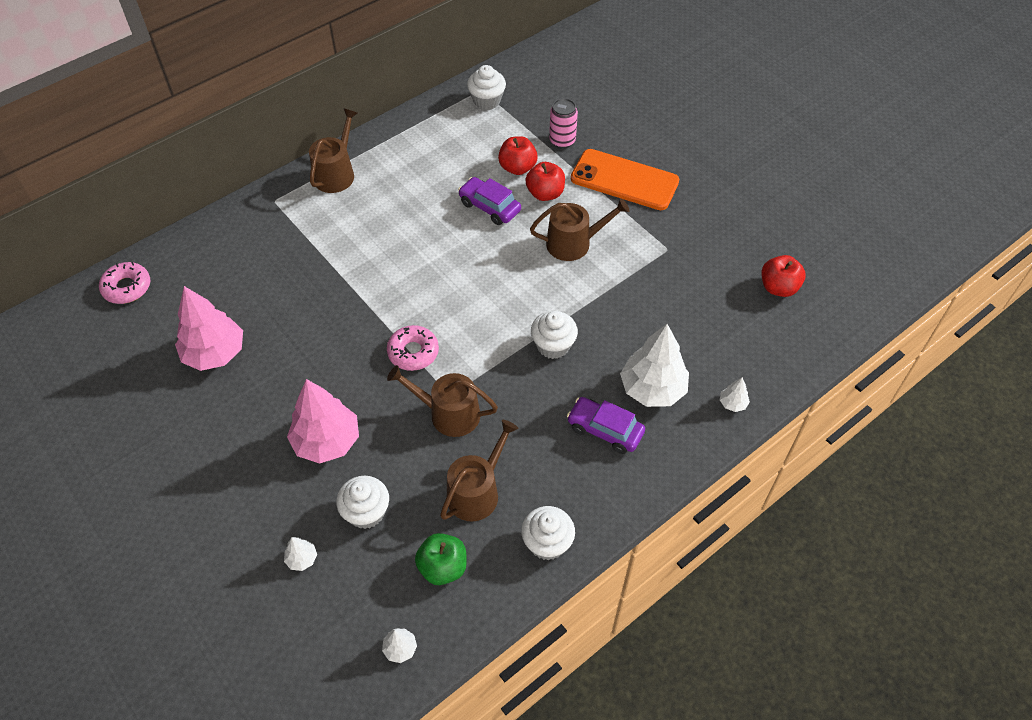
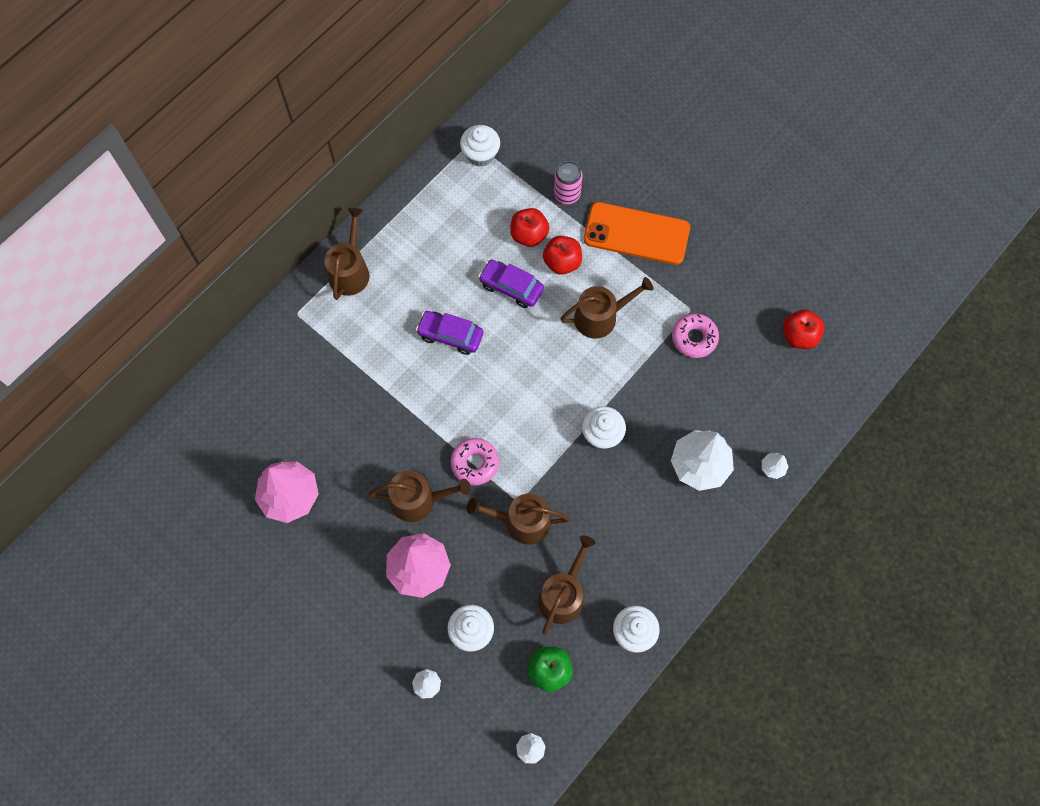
camera: 10 degrees left, 15 degrees up
pink donut [99,262,150,304] -> pink donut moved to [672,314,719,358]
purple car [567,397,645,454] -> purple car moved to [416,311,483,355]
none -> brown watering can [368,471,471,522]

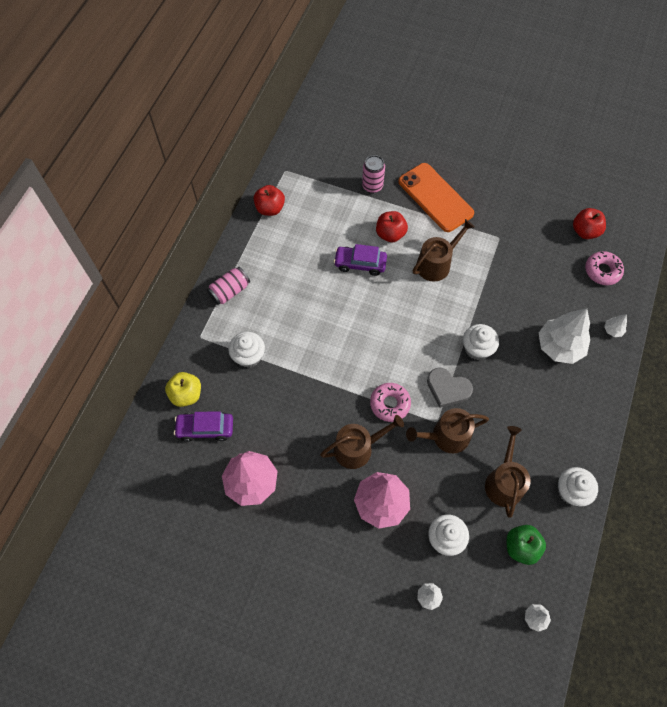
camera: 20 degrees left, 5 degrees down
brown watering can [324,208,369,300] -> pink can [207,267,250,305]
purple car [416,311,483,355] -> purple car moved to [174,411,233,442]
white cupcake [460,125,500,167] -> white cupcake moved to [229,332,265,368]
red apple [510,208,549,247] -> red apple moved to [254,185,285,216]
orange phone [584,202,690,265] -> orange phone turned 60 degrees clockwise [398,163,474,232]
pink donut [672,314,719,358] -> pink donut moved to [585,251,624,285]
none -> yellow apple [165,372,201,407]
none -> grey heart [427,368,473,408]

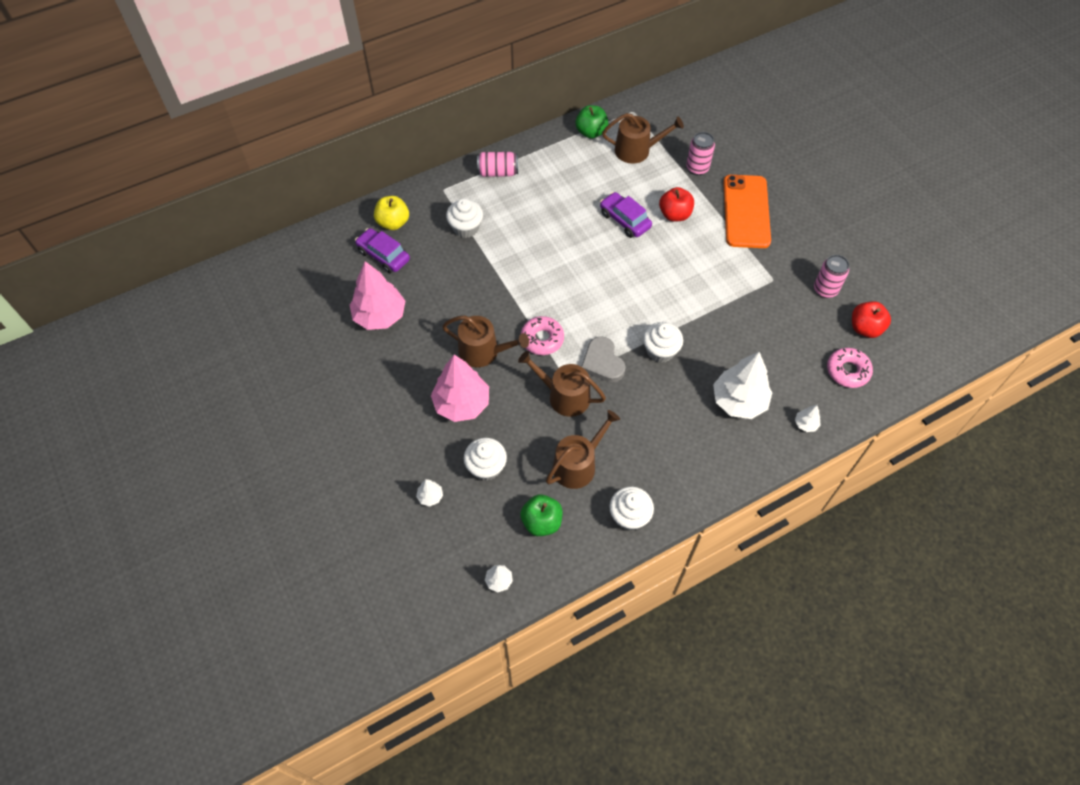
camera: 40 degrees right, 5 degrees down
red apple [254,185,285,216] -> green apple [576,105,608,139]
brown watering can [413,219,474,282] -> brown watering can moved to [602,113,684,164]
none -> pink can [814,255,849,298]

